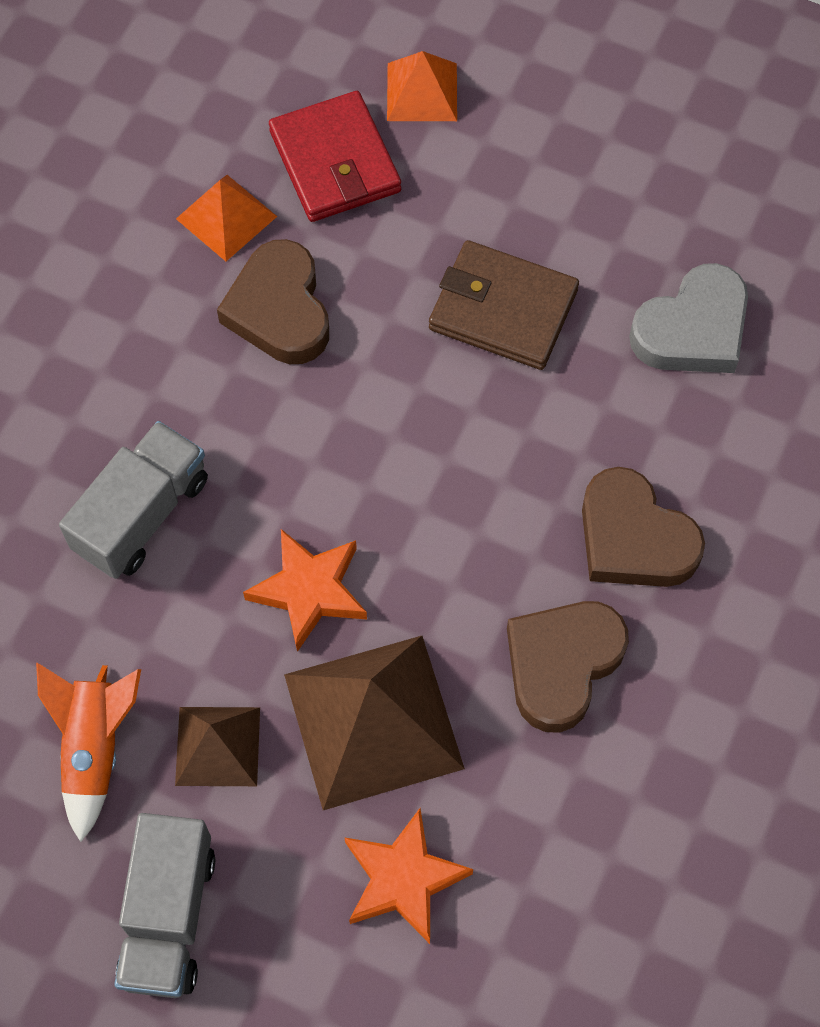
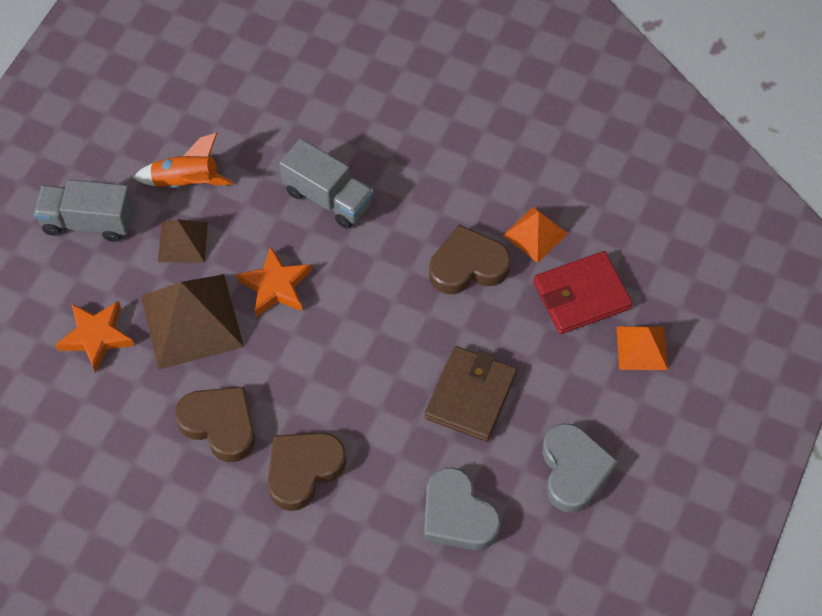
camera: 90 degrees right, 5 degrees down
none -> grey heart [542,423,618,513]

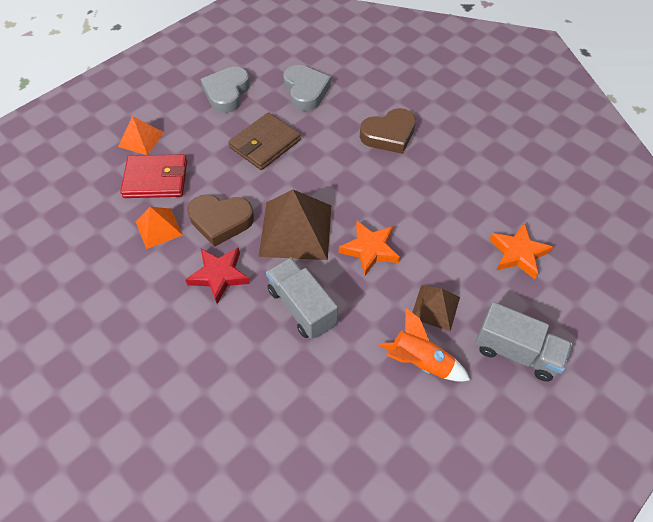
camera: 160 degrees left, 5 degrees down
brown pyramid [141,274,244,370] -> brown pyramid moved to [259,190,331,260]
brown heart [175,387,255,462] -> none
none -> red star [185,247,250,304]

